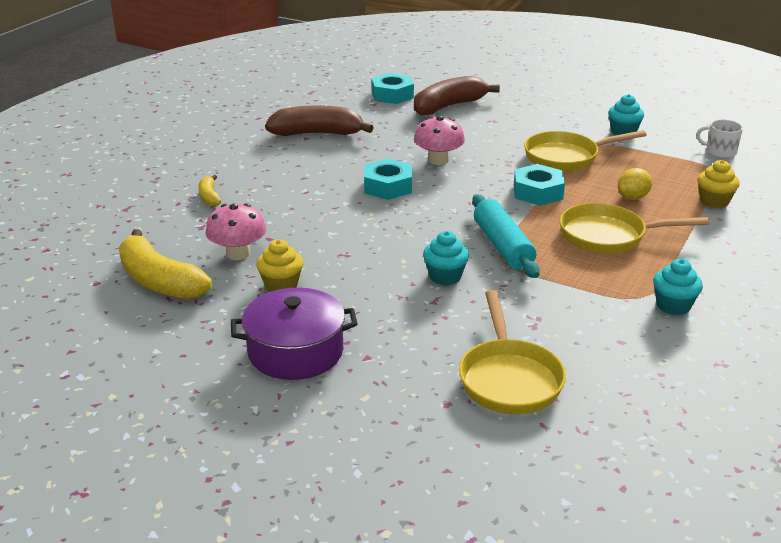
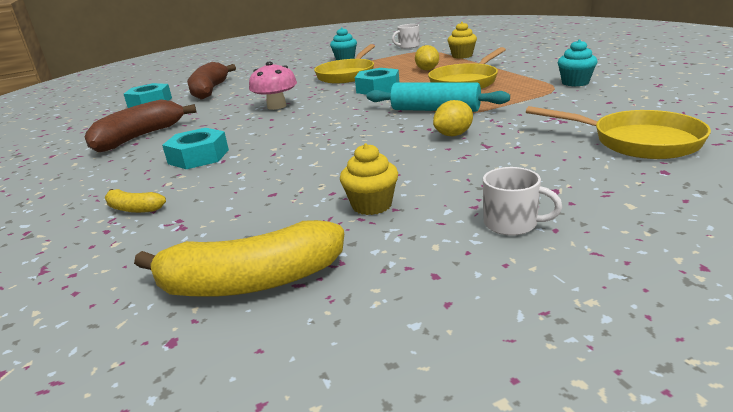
camera: 50 degrees left, 5 degrees down
pink mushroom [206,203,266,260] -> none
purple pot [231,288,357,380] -> white mug [483,167,562,236]
turquoise nut [364,159,412,200] -> turquoise nut moved to [162,128,229,169]
turquoise cupcake [423,231,469,285] -> yellow lemon [433,100,473,136]

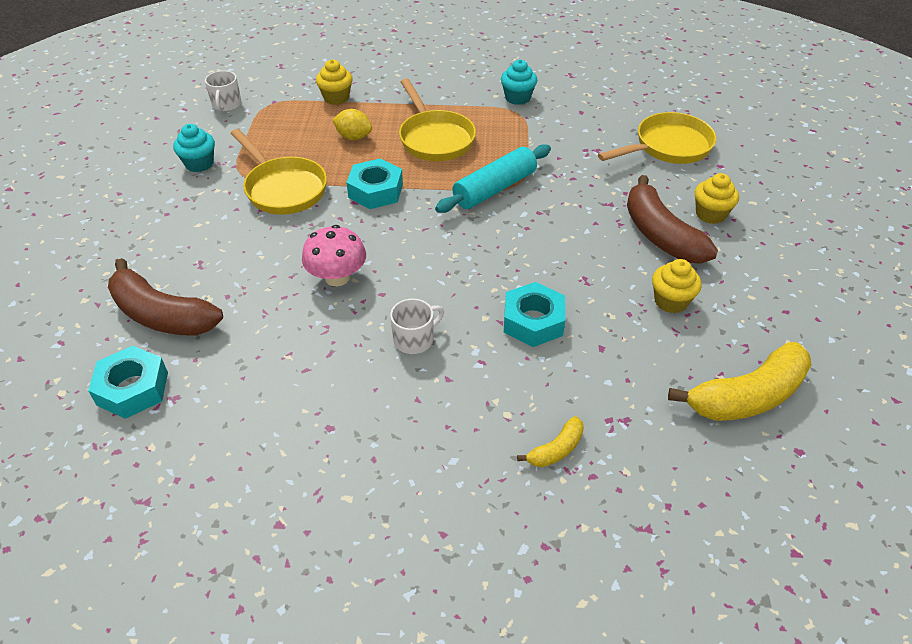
camera: 65 degrees left, 20 degrees up
brown banana [85,99,196,152] -> brown banana moved to [627,175,718,264]
yellow banana [134,220,344,296] -> yellow banana turned 45 degrees clockwise [668,342,812,421]
turquoise nut [162,128,229,169] -> turquoise nut moved to [504,282,565,347]
yellow lemon [433,100,473,136] -> none
white mug [483,167,562,236] -> white mug moved to [390,298,444,354]
none -> yellow cupcake [695,173,739,224]

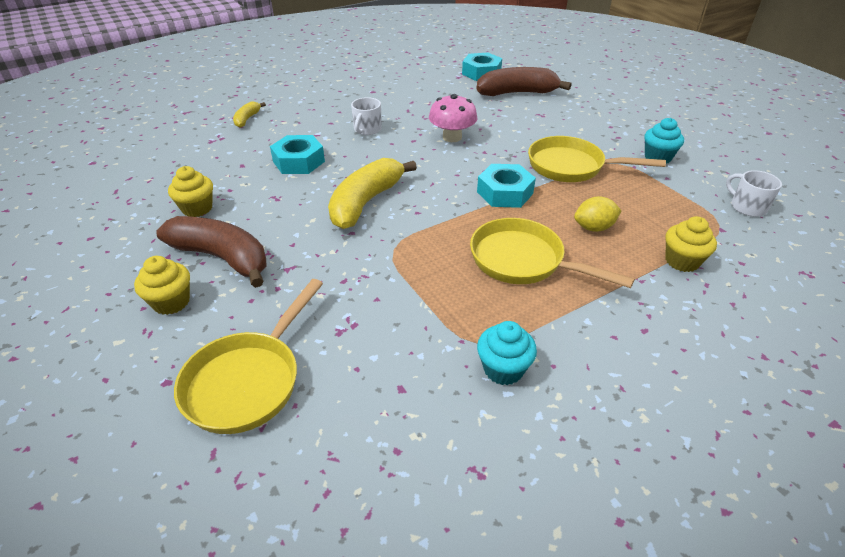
camera: 145 degrees right, 5 degrees down
turquoise rolling pin [435,144,551,213] -> none
yellow banana [668,342,812,421] -> yellow banana moved to [328,158,417,229]

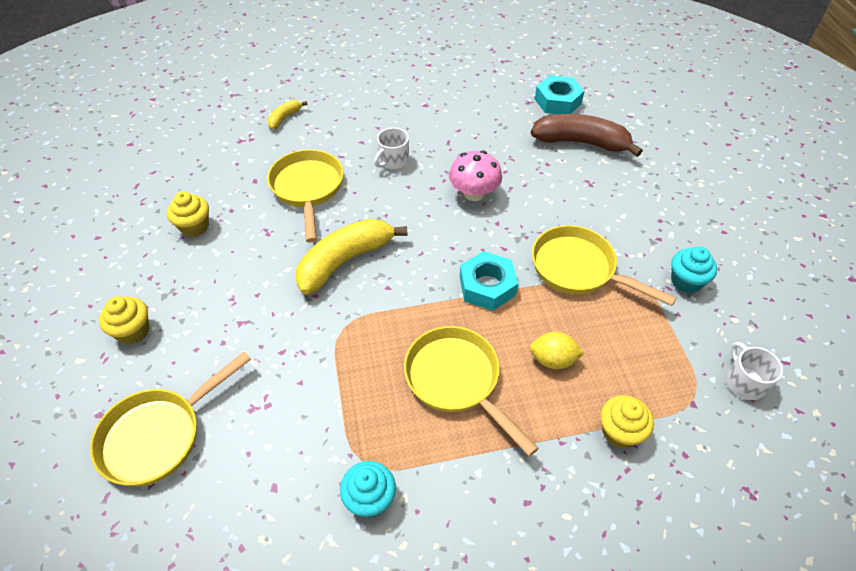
camera: 20 degrees right, 10 degrees up
brown banana [156,216,266,288] -> none
turquoise nut [270,135,325,174] -> yellow pan [267,149,344,242]

